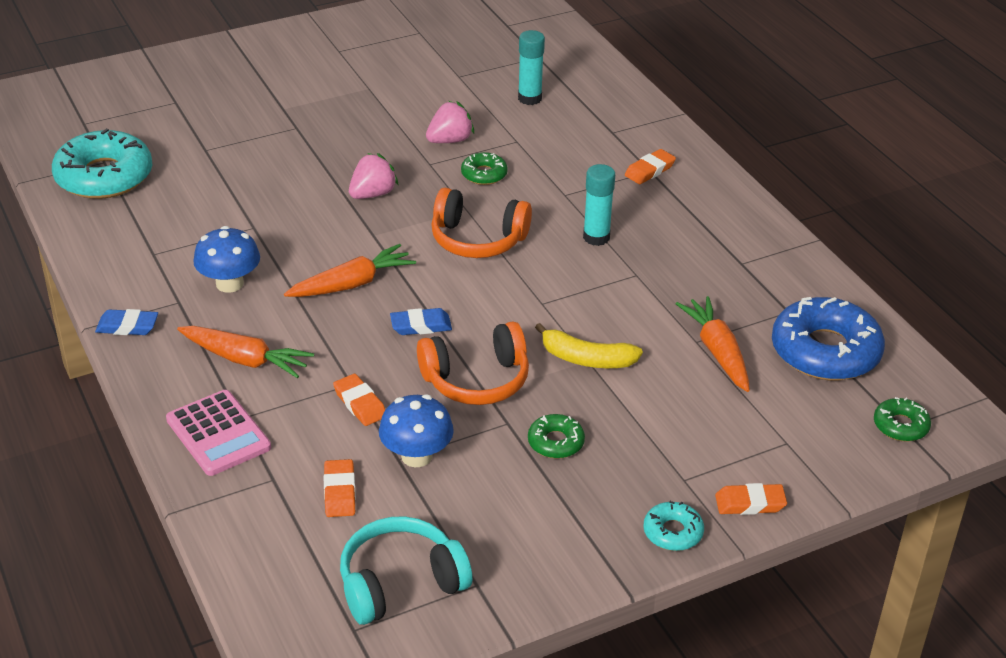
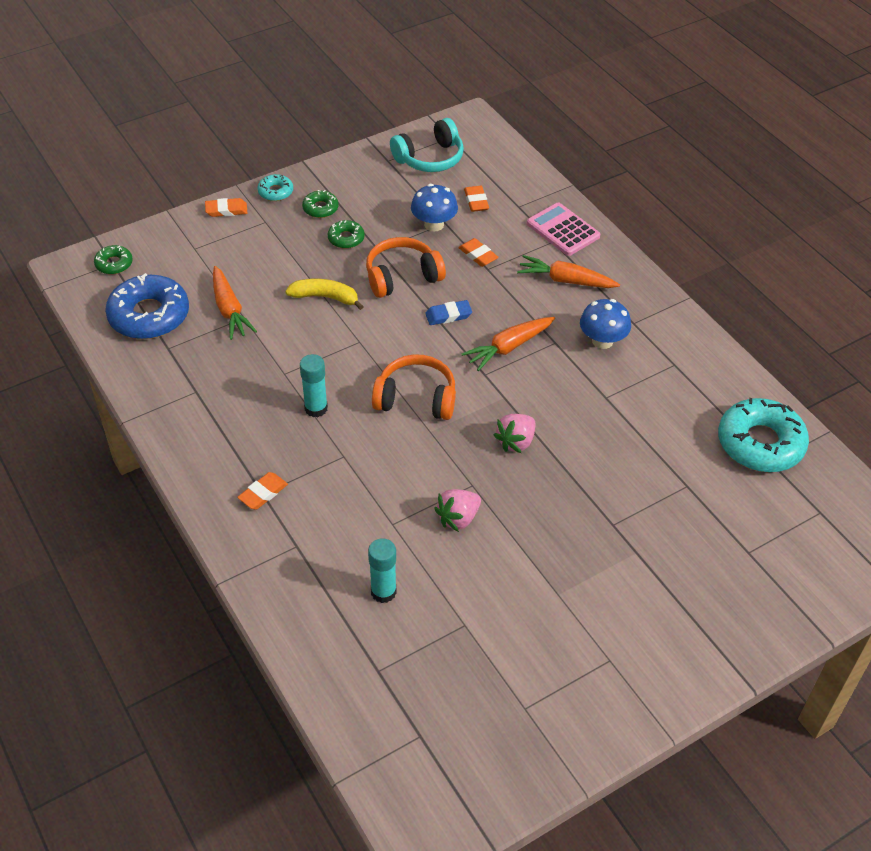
camera: 175 degrees right, 10 degrees up
blue eraser [95,309,158,335] -> none
green donut [461,152,508,185] -> green donut moved to [302,190,339,218]

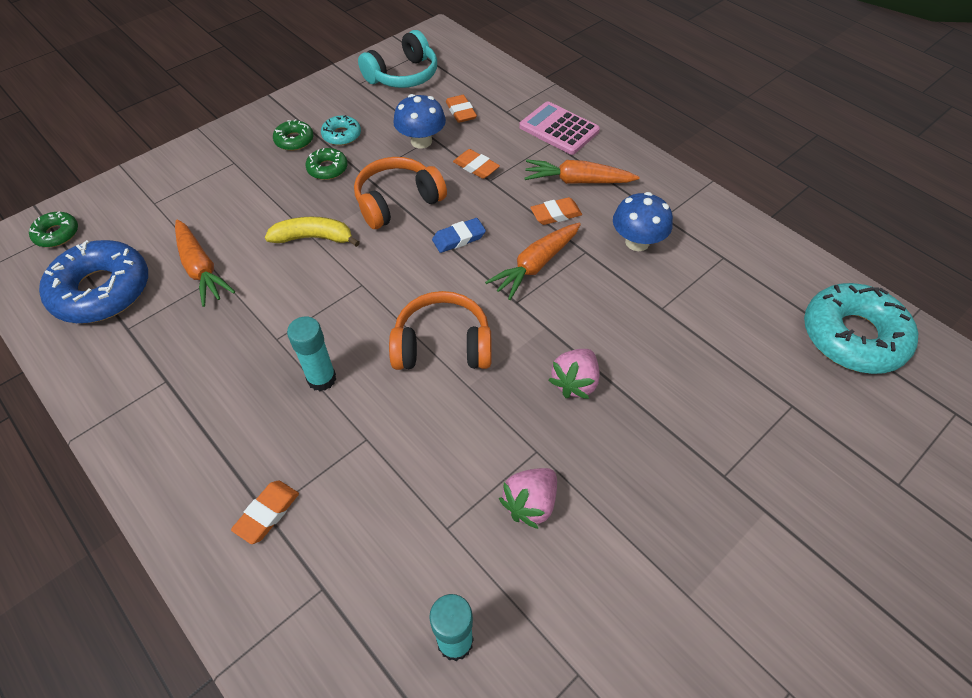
camera: 10 degrees left, 5 degrees up
orange eraser [205,198,247,217] -> orange eraser moved to [530,197,582,225]
turquoise donut [257,174,293,201] -> turquoise donut moved to [321,115,361,146]

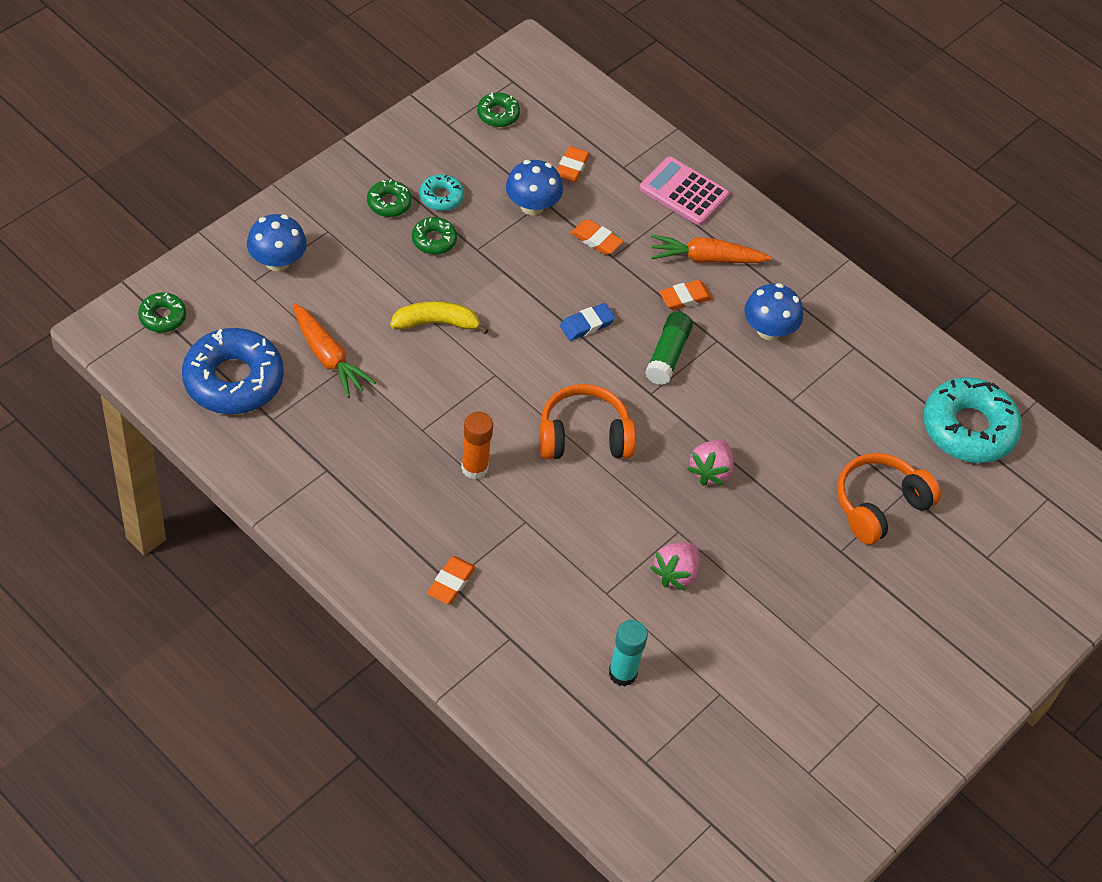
camera: 10 degrees left, 0 degrees up
turquoise glue stick [287,317,336,391] -> orange glue stick [461,412,493,479]
orange headphones [354,157,447,229] -> orange headphones moved to [837,453,941,545]
turquoise headphones [358,30,437,88] -> green donut [477,92,520,127]
orange eraser [446,95,477,123] -> orange eraser turned 45 degrees clockwise [557,146,590,182]
orange carrot [485,223,581,300] -> green glue stick [645,312,693,385]
none -> blue mushroom [247,214,307,271]

